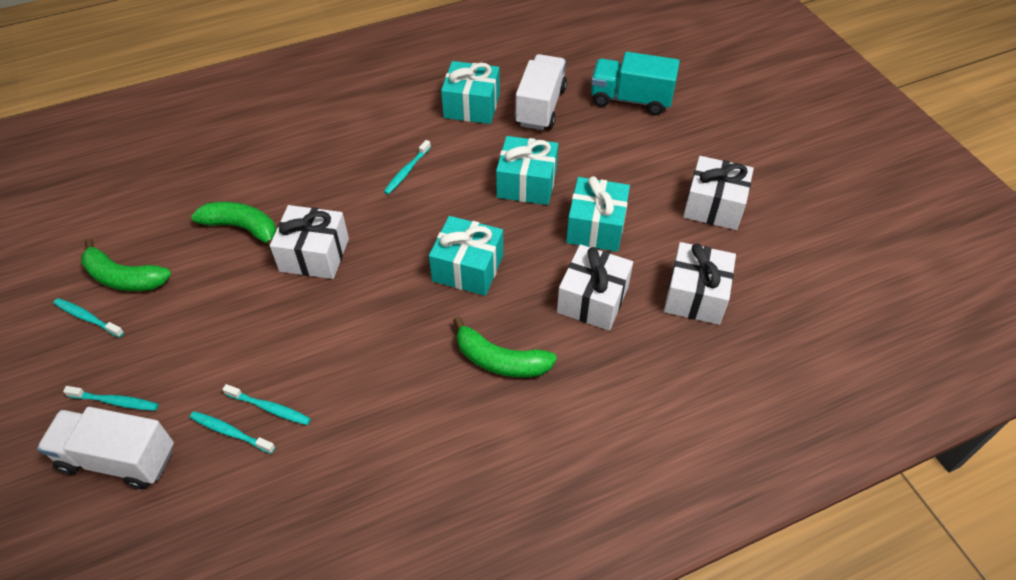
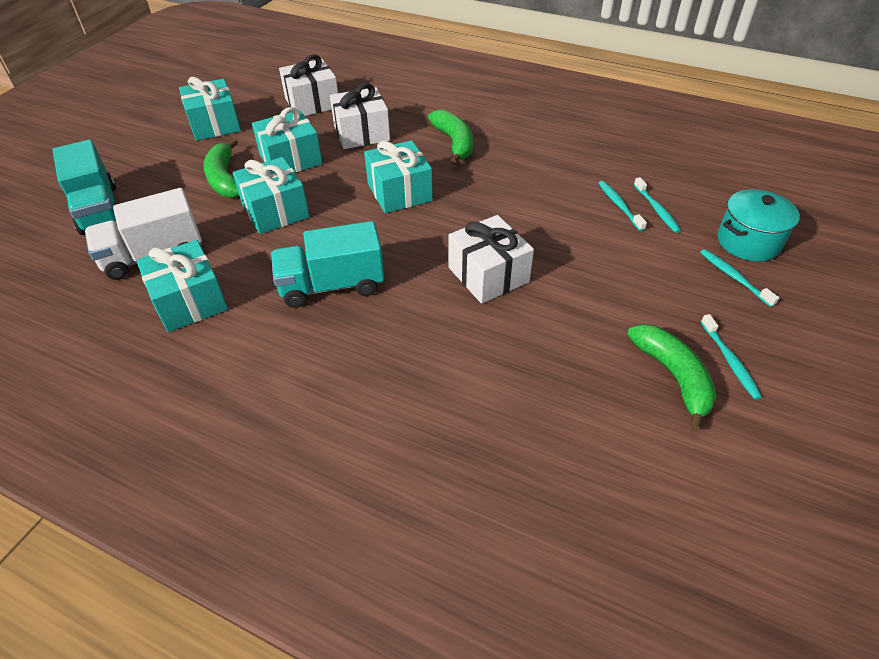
camera: 130 degrees left, 5 degrees down
white truck [37,407,174,489] -> turquoise pot [717,189,800,261]
green banana [191,202,276,252] -> green banana moved to [203,139,239,198]
turquoise toothbrush [384,140,431,195] -> turquoise truck [271,221,384,308]
white gift [683,156,754,230] -> turquoise gift [179,77,241,141]

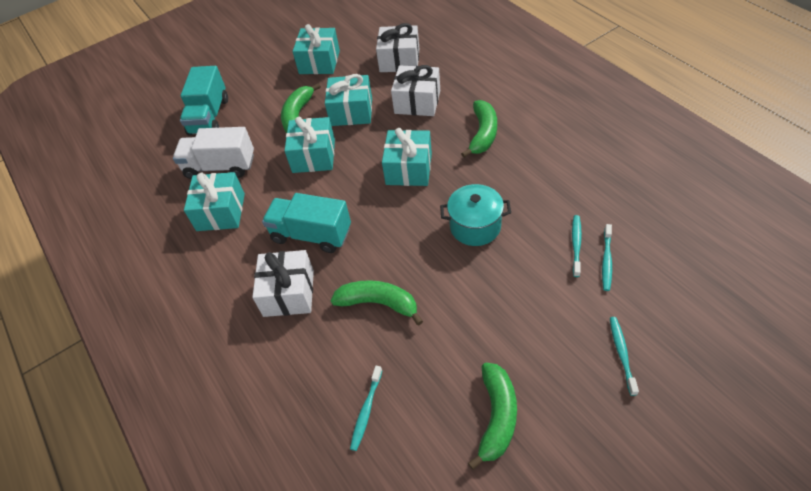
camera: 35 degrees right, 5 degrees up
white gift [448,215,534,304] -> white gift moved to [252,250,314,317]
turquoise toothbrush [701,314,762,400] -> turquoise toothbrush moved to [350,366,383,451]
turquoise pot [717,189,800,261] -> turquoise pot moved to [440,184,511,246]
none -> green banana [330,280,423,326]

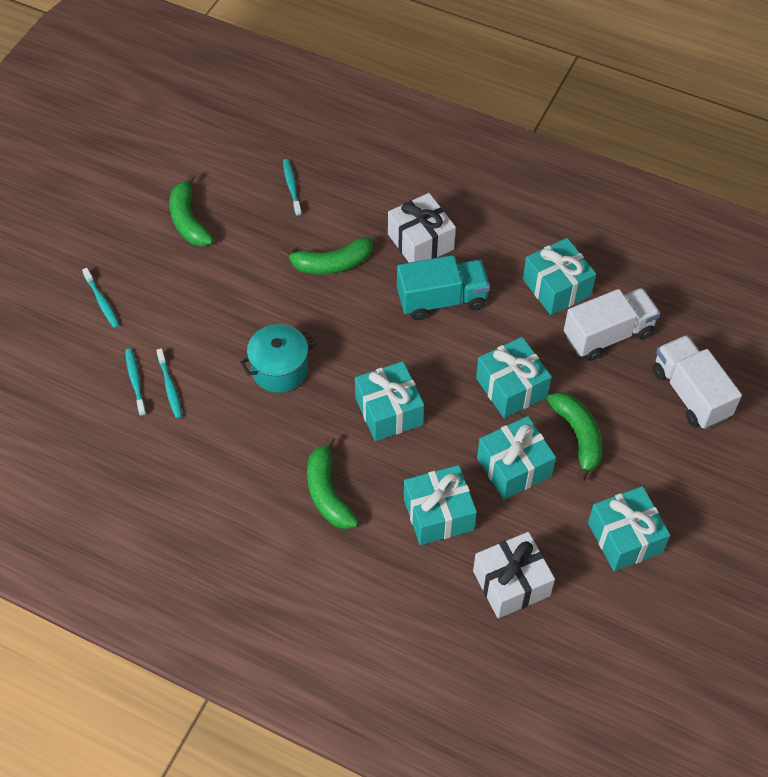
camera: 145 degrees right, 5 degrees up
turquoise truck [180,66,228,135] -> white truck [653,335,742,429]
white gift [391,65,440,116] -> turquoise gift [404,465,477,545]

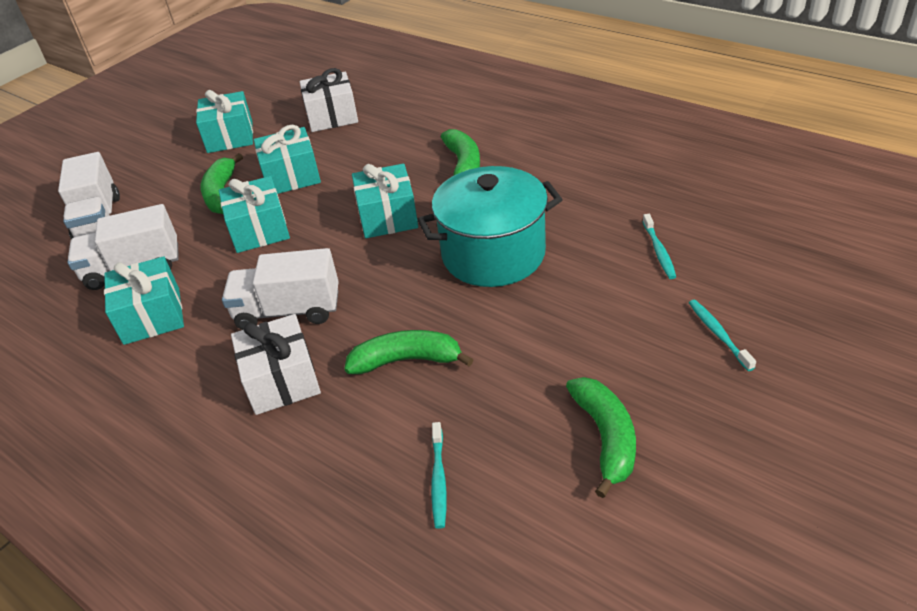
camera: 165 degrees left, 15 degrees down
turquoise toothbrush [156,348,182,419] -> none
turquoise pot [240,324,316,393] -> turquoise pot [417,166,563,287], size x1.62
turquoise truck [397,255,490,320] -> white truck [222,248,339,330]
turquoise gift [404,465,477,545] -> none

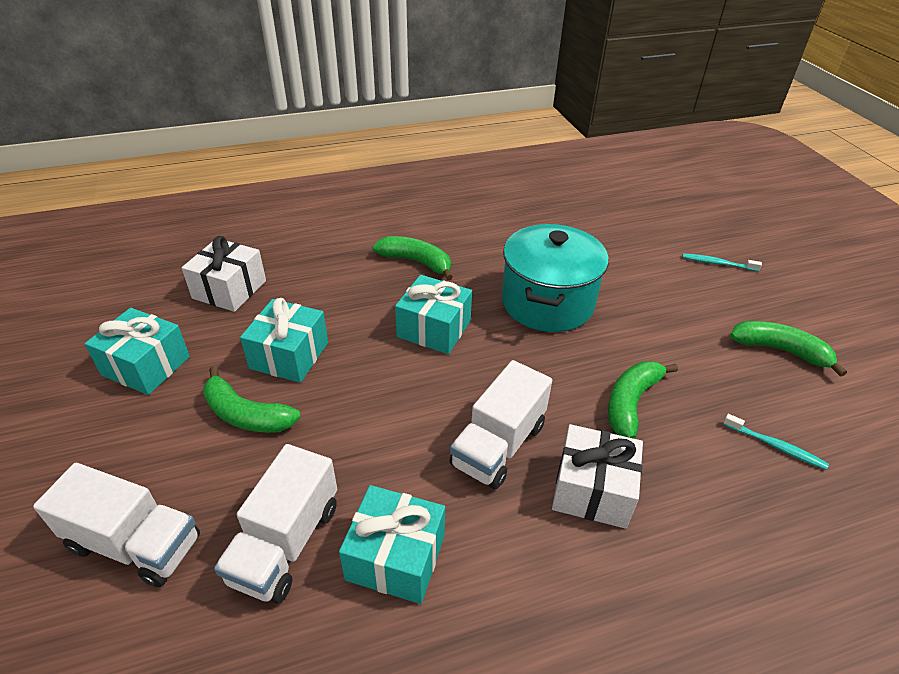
camera: 60 degrees left, 0 degrees up
turquoise gift [219,176,290,253] -> none
turquoise toothbrush [642,214,676,279] -> none

